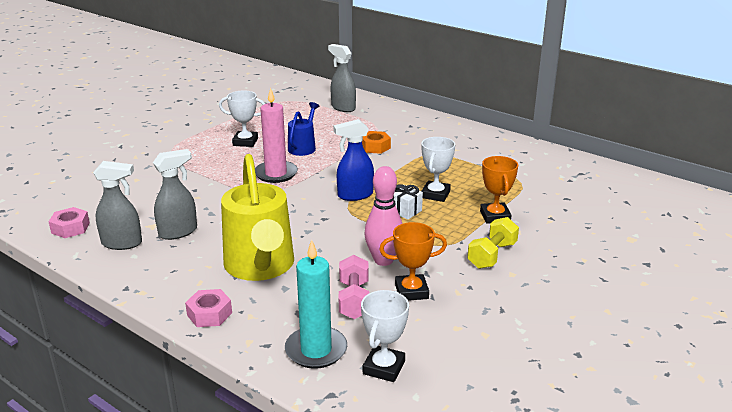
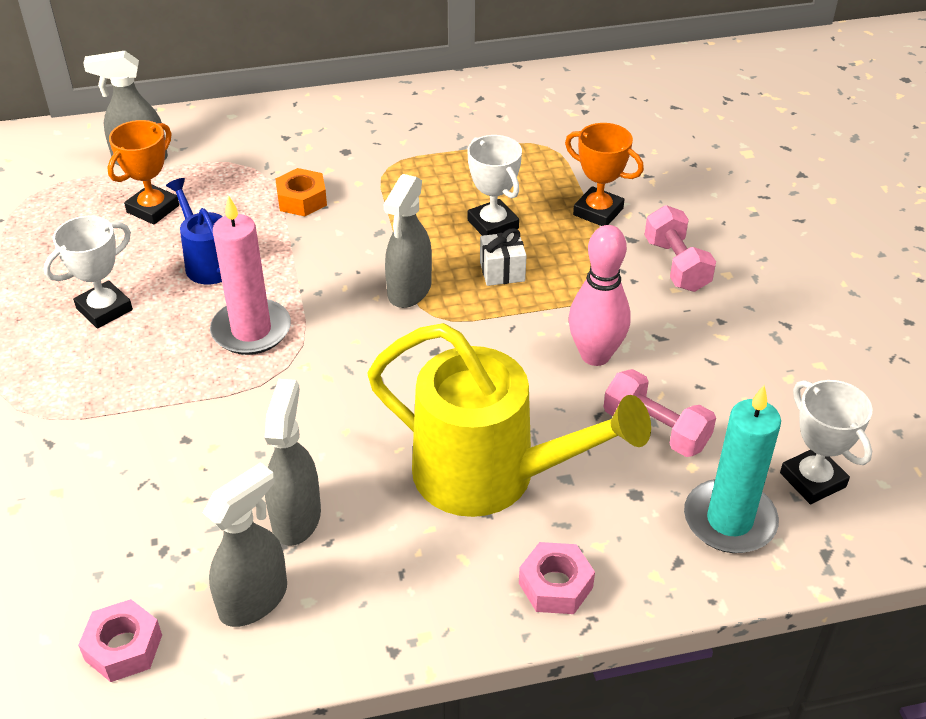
camera: 50 degrees left, 15 degrees up
blue spray bottle [333,119,374,201] -> grey spray bottle [384,174,432,308]
orange trophy [379,222,447,301] -> orange trophy moved to [107,120,179,225]
yellow dumbbell [467,217,519,269] -> pink dumbbell [645,205,716,292]

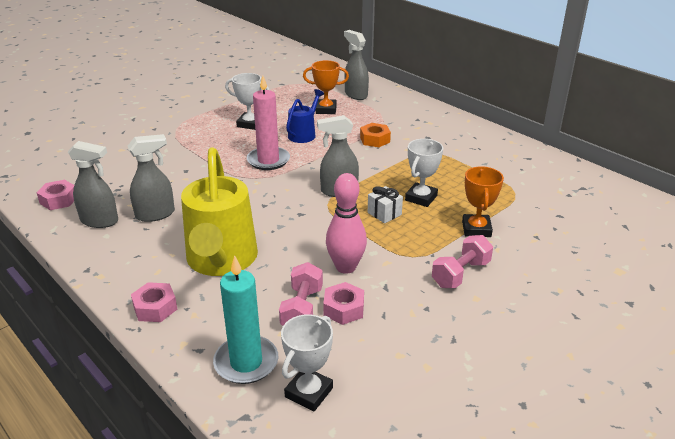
camera: 60 degrees right, 10 degrees down
none -> pink nut [323,282,364,325]

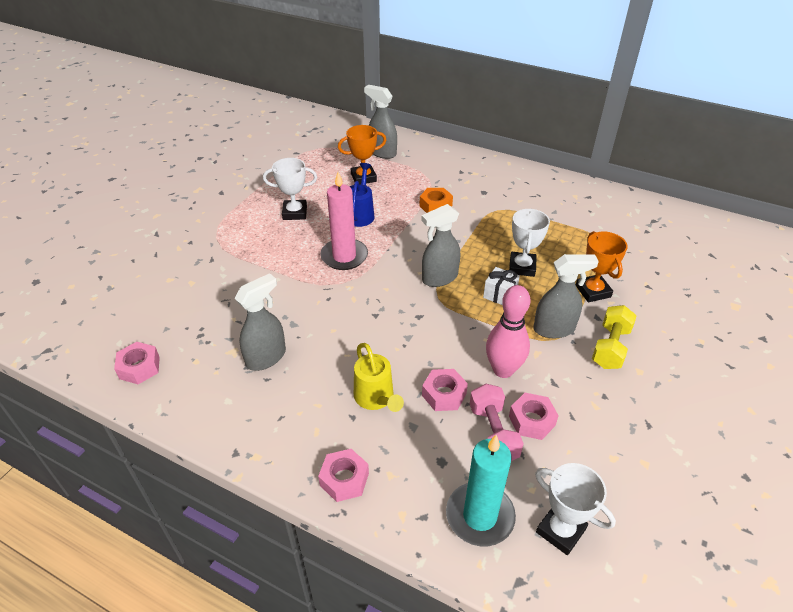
camera: 20 degrees left, 10 degrees up
grey spray bottle [68,141,118,228] -> grey spray bottle moved to [533,254,599,338]
yellow watering can [181,148,258,276] -> yellow watering can [354,343,404,412], size x0.51
white trophy [281,314,333,411] -> white trophy turned 60 degrees counterclockwise [535,463,616,555]
pink dumbbell [432,235,493,288] -> yellow dumbbell [592,305,637,369]
none -> pink nut [422,369,468,411]

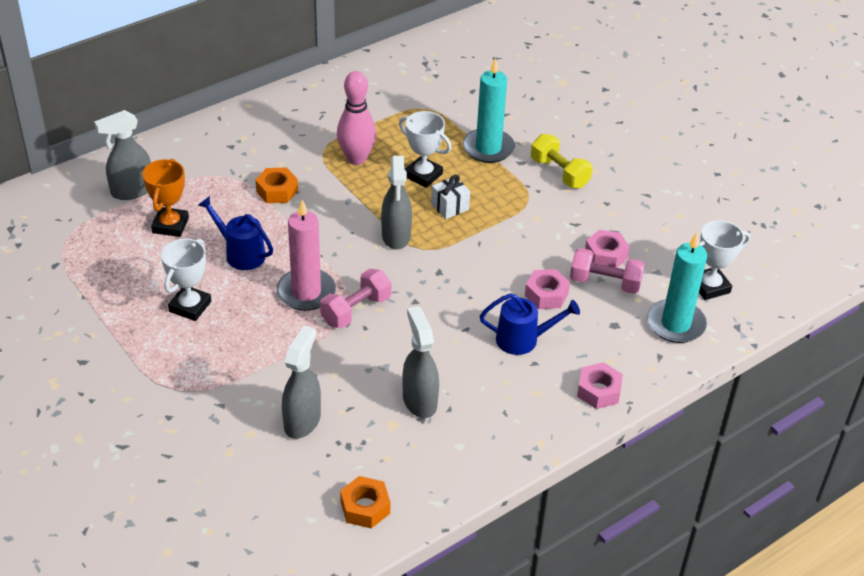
camera: 65 degrees left, 0 degrees up
pink nut [114,342,160,384] -> orange nut [340,476,390,529]
yellow watering can [354,343,404,412] -> blue watering can [480,293,580,355]
pink bowling pin [486,285,530,378] -> pink bowling pin moved to [337,71,376,165]
grey spray bottle [533,254,599,338] -> grey spray bottle moved to [282,325,321,439]
orange trophy [576,231,628,303] -> turquoise candle [463,58,515,163]
none -> pink dumbbell [320,269,391,328]

